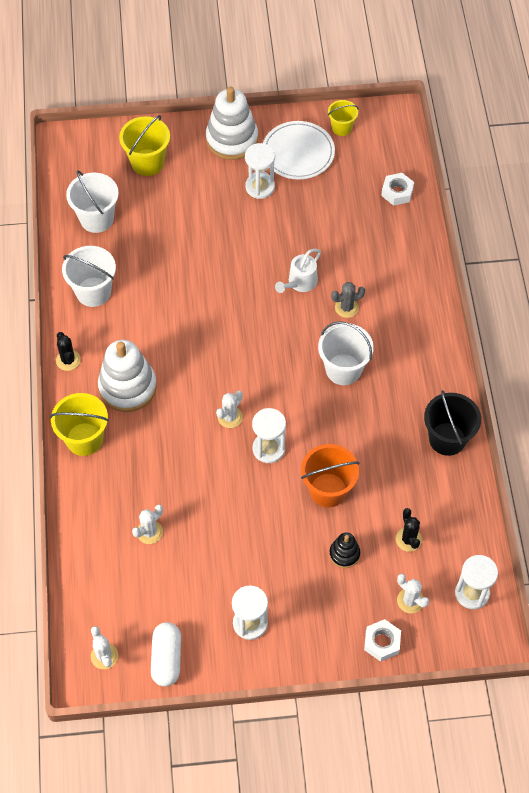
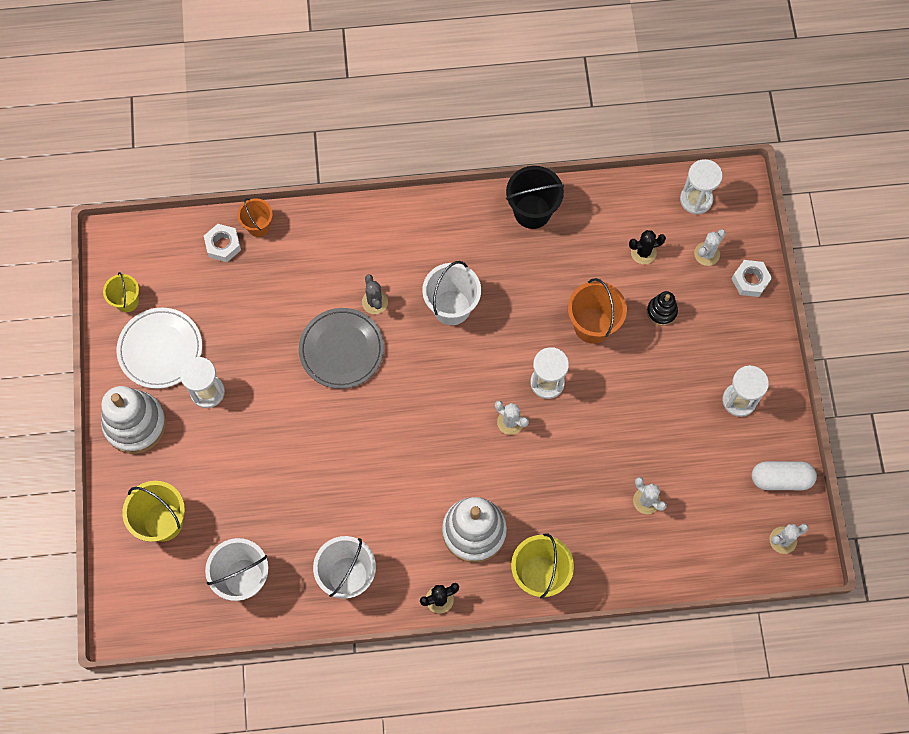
camera: 90 degrees left, 10 degrees up
white watering can [275,249,321,293] -> grey plate [299,308,384,389]
none -> orange bucket [237,198,273,237]

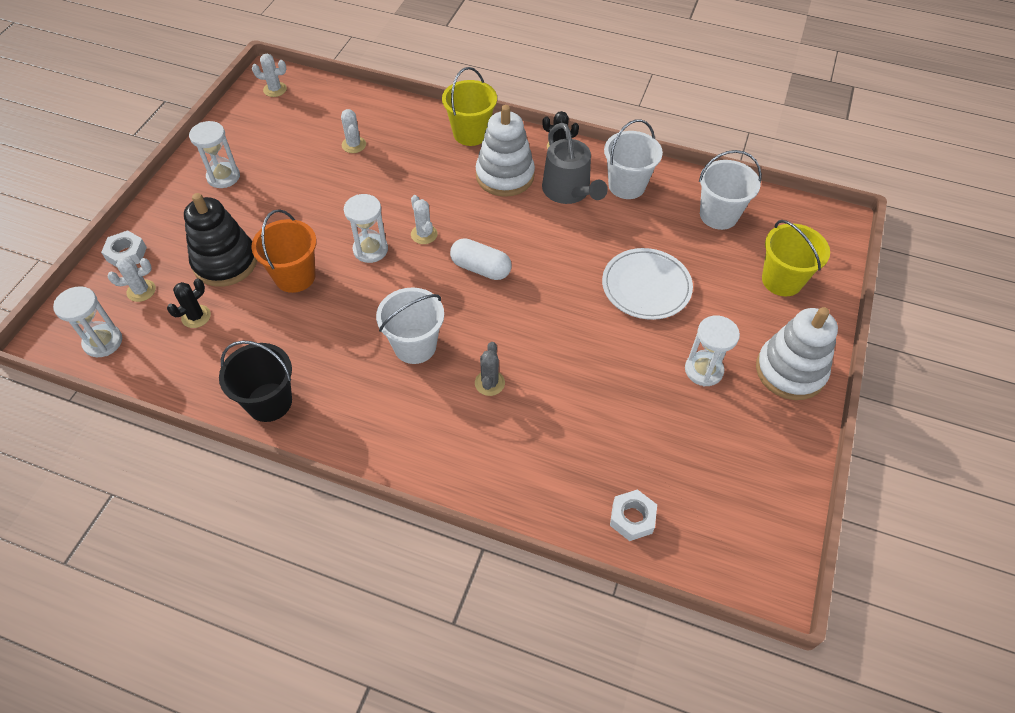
camera: 155 degrees left, 15 degrees down
yellow bucket [103,272,139,312] -> none
white plate [117,308,202,389] -> white plate moved to [602,248,693,320]
orange bucket [237,198,273,237] -> none
grey plate [299,308,384,389] -> none
black cactus [629,230,666,264] -> black cactus turned 60 degrees counterclockwise [167,279,211,328]
black stacking toy [647,291,678,326] -> black stacking toy [184,193,257,287], size x2.00
white capsule [752,461,817,490] -> white capsule moved to [450,238,511,280]
none -> grey watering can [542,123,608,204]

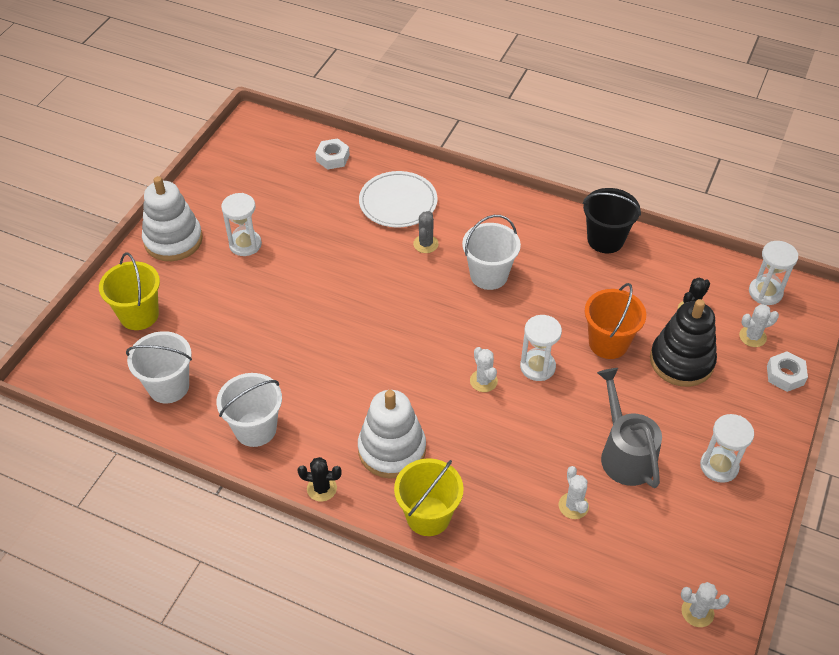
camera: 175 degrees left, 5 degrees down
white capsule [450,238,511,280] -> none
grey watering can [542,123,608,204] -> grey watering can moved to [597,368,662,488]
white plate [602,248,693,320] -> white plate moved to [359,171,438,227]

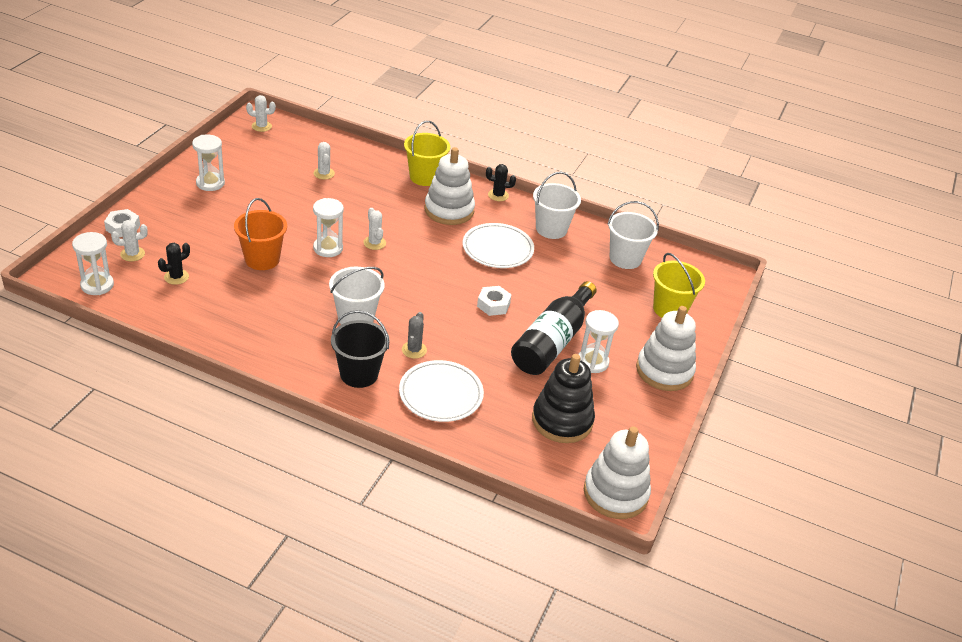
camera: 175 degrees right, 10 degrees down
white nut [315,138,350,170] -> white nut moved to [477,286,512,316]
black bucket [583,188,641,253] -> black bucket moved to [331,310,390,388]
grey watering can [597,368,662,488] -> none
black stacking toy [650,299,717,387] -> black stacking toy moved to [532,354,595,443]
none -> white plate [463,223,534,268]
none -> black bottle [511,281,597,375]
none -> white stacking toy [584,427,651,519]

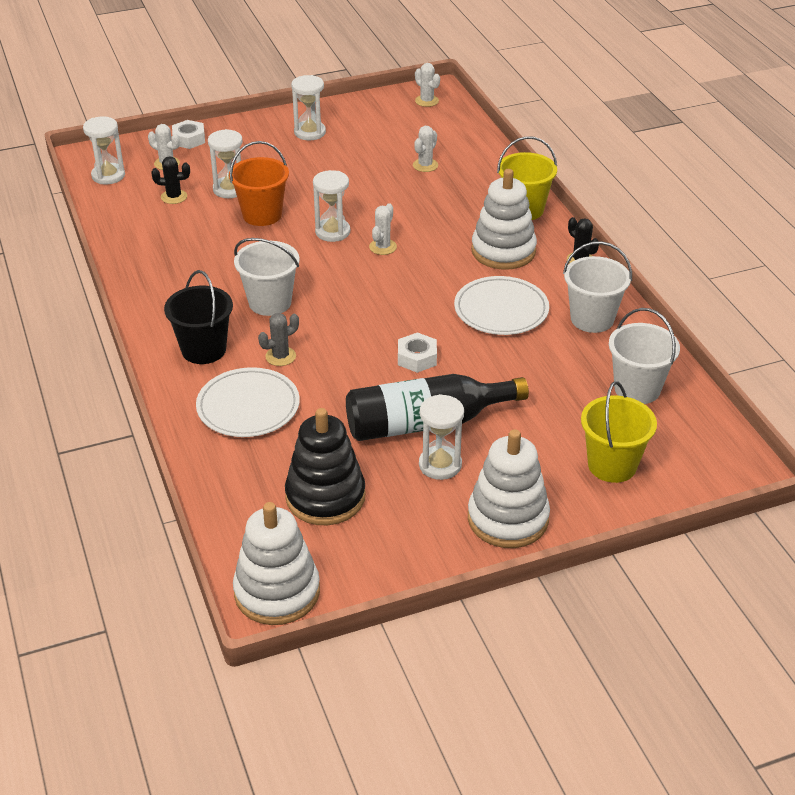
camera: 50 degrees right, 0 degrees up
none -> white hourglass [208,129,243,198]

